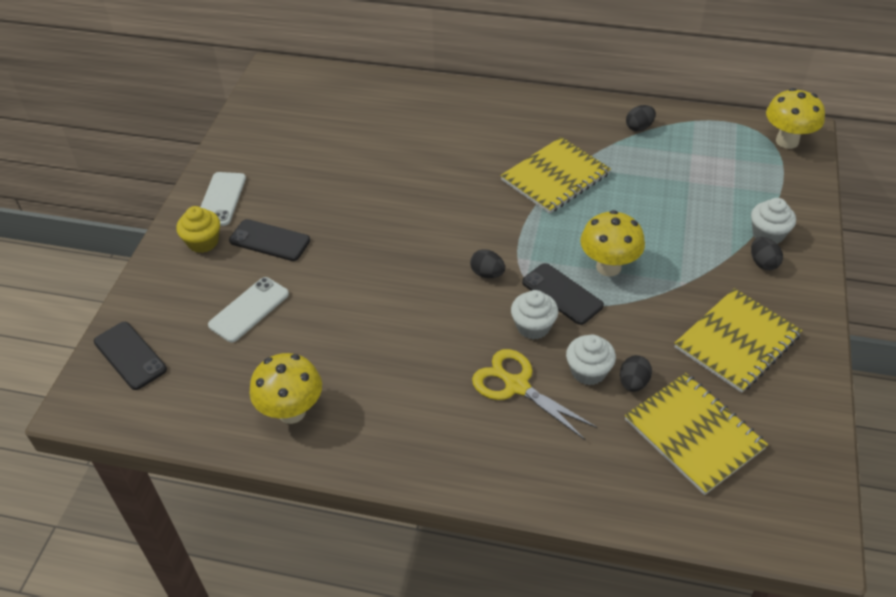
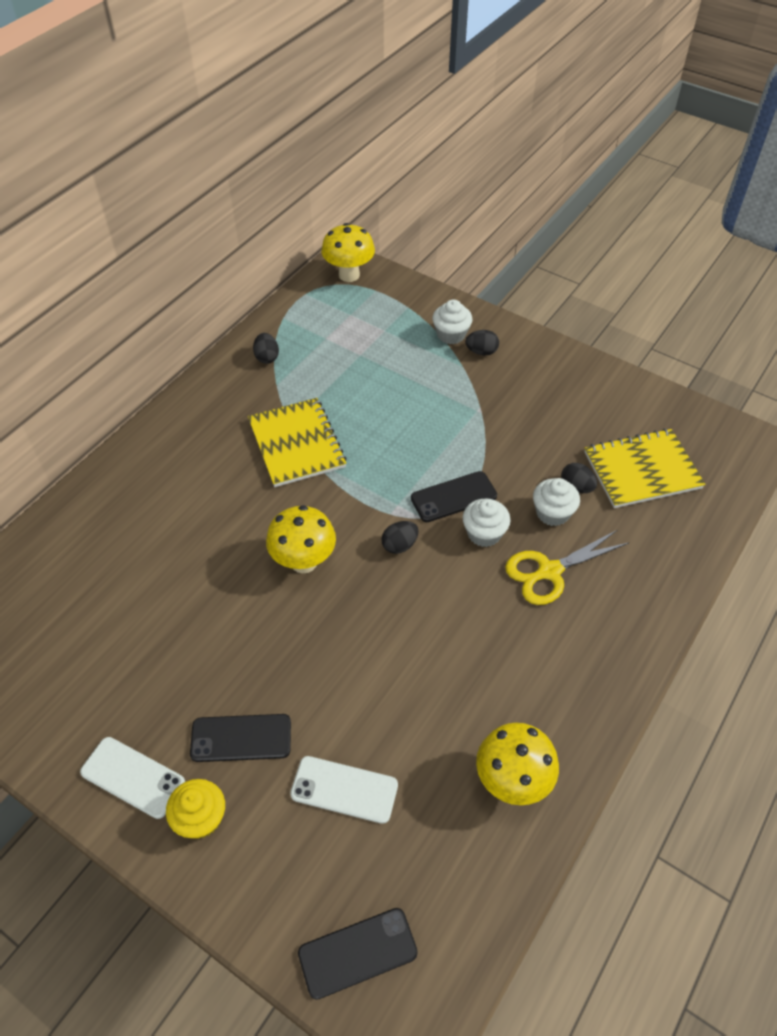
camera: 70 degrees left, 5 degrees up
white phone [208,277,289,342] -> white phone turned 45 degrees counterclockwise [290,756,398,824]
black phone [229,219,310,261] -> black phone turned 45 degrees clockwise [190,714,291,762]
yellow mushroom [580,210,645,277] -> yellow mushroom moved to [266,505,336,573]
yellow notebook [675,288,802,393] -> none

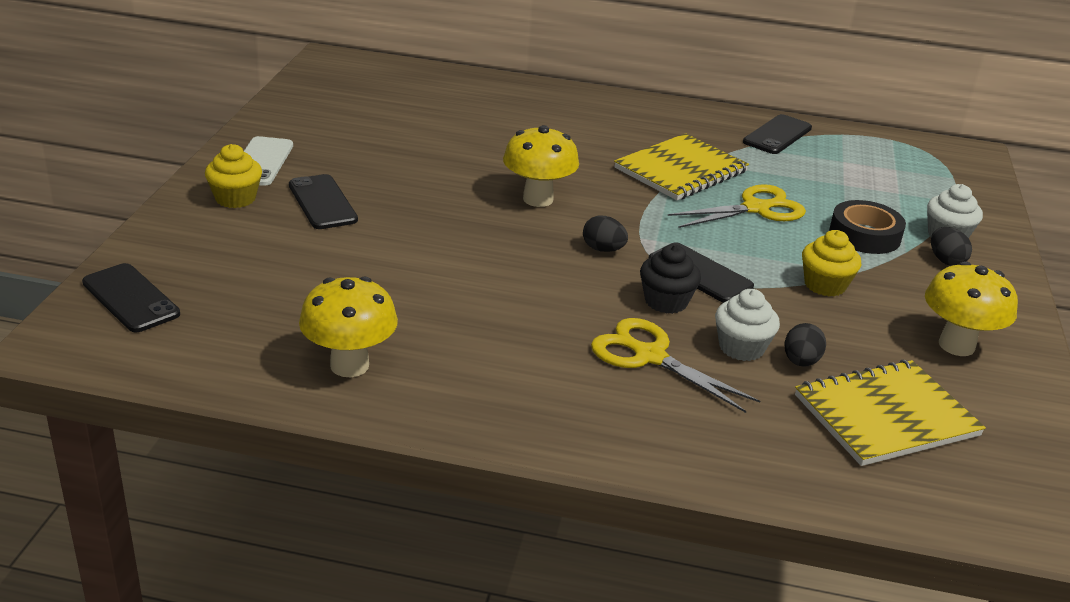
camera: 65 degrees right, 20 degrees down
black egg [253,333,279,364] -> black phone [743,114,812,154]
white phone [290,756,398,824] -> none
yellow mushroom [321,223,375,282] -> yellow mushroom moved to [925,261,1018,356]
white cupcake [463,499,511,547] -> black cupcake [640,244,701,314]
yellow notebook [585,429,706,508] -> yellow notebook turned 75 degrees counterclockwise [795,360,986,466]
none -> yellow scissors [668,184,806,228]
none -> yellow cupcake [802,230,861,297]
none -> black tape [829,200,906,254]

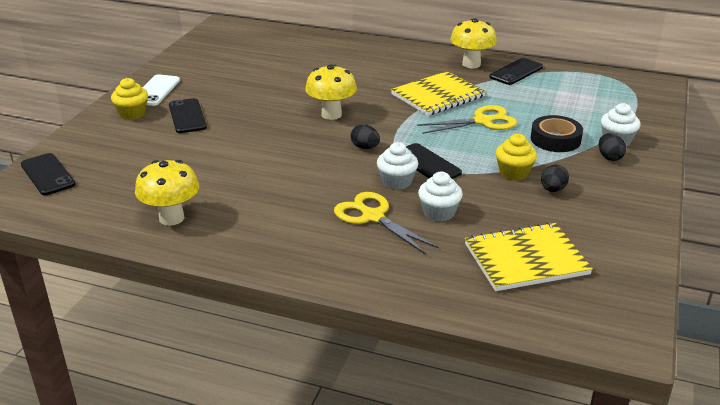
camera: 10 degrees right, 0 degrees up
black cupcake [640,244,701,314] -> white cupcake [377,142,418,190]
black egg [784,323,826,367] -> black egg moved to [541,164,569,192]
yellow mushroom [925,261,1018,356] -> yellow mushroom moved to [450,18,497,68]

